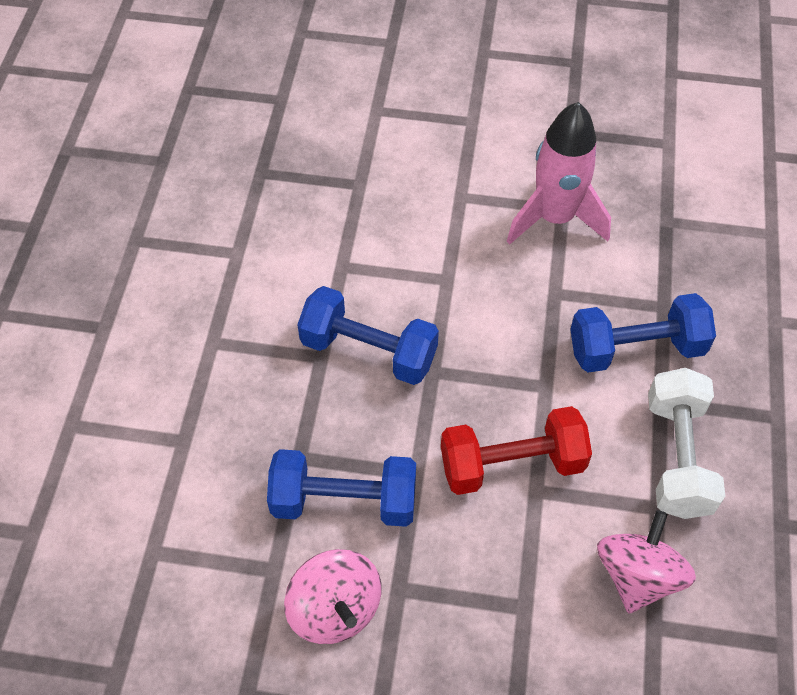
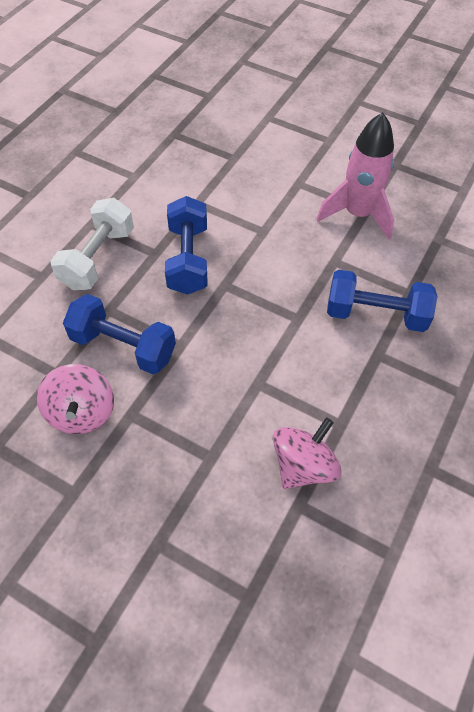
camera: 20 degrees right, 0 degrees up
blue dumbbell [297,286,439,385] -> blue dumbbell turned 45 degrees clockwise [165,196,207,295]
red dumbbell [441,406,592,495] -> none
white dumbbell [648,368,725,519] -> white dumbbell moved to [51,198,134,290]

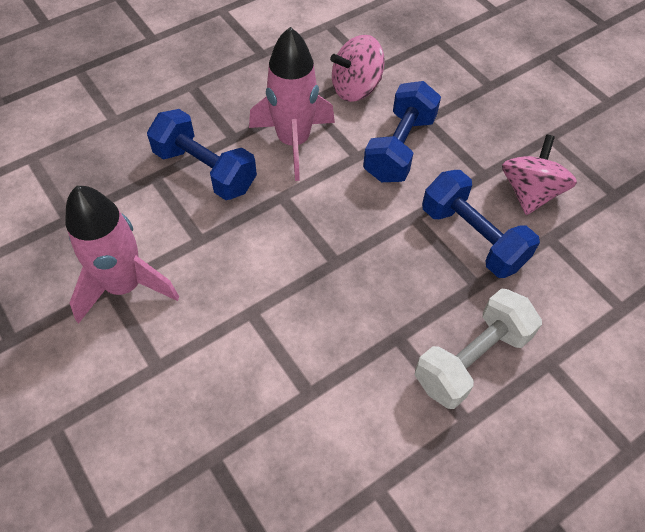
camera: 155 degrees left, 0 degrees up
blue dumbbell [165,196,207,295] -> blue dumbbell moved to [363,81,441,182]
none -> pink rocket [249,27,335,181]

